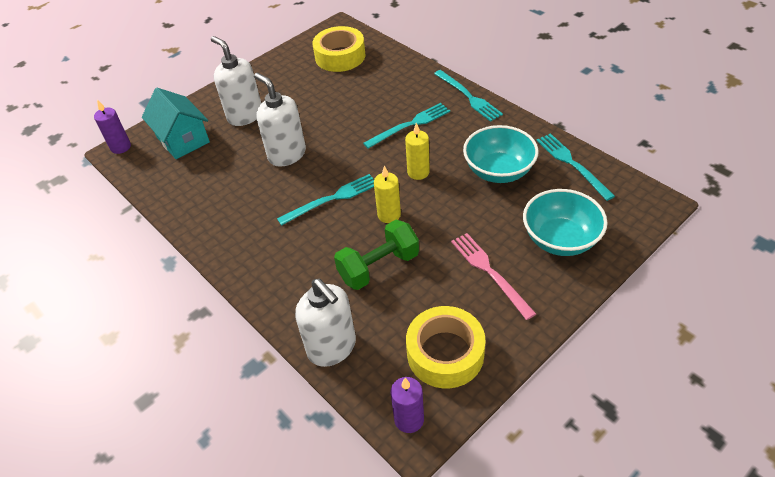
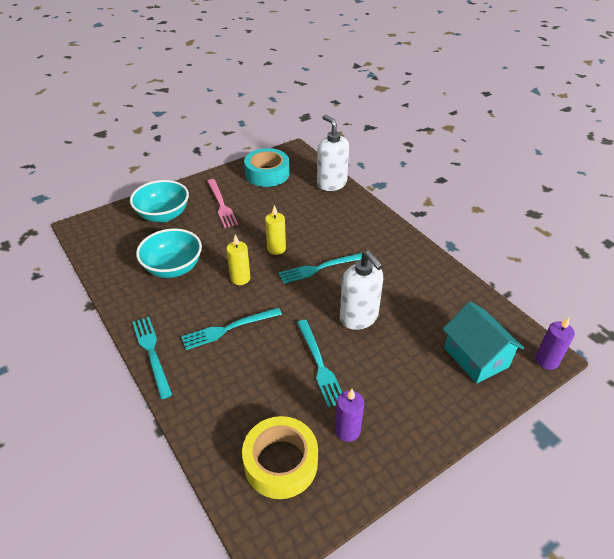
camera: 175 degrees left, 5 degrees down
white soap dispenser [211,36,262,126] -> none
green dumbbell [334,220,419,290] -> none
purple candle [390,377,424,433] -> purple candle moved to [335,389,364,442]
yellow tape [406,306,485,388] -> turquoise tape [244,148,290,187]
turquoise fork [537,133,615,201] -> turquoise fork moved to [297,320,342,407]

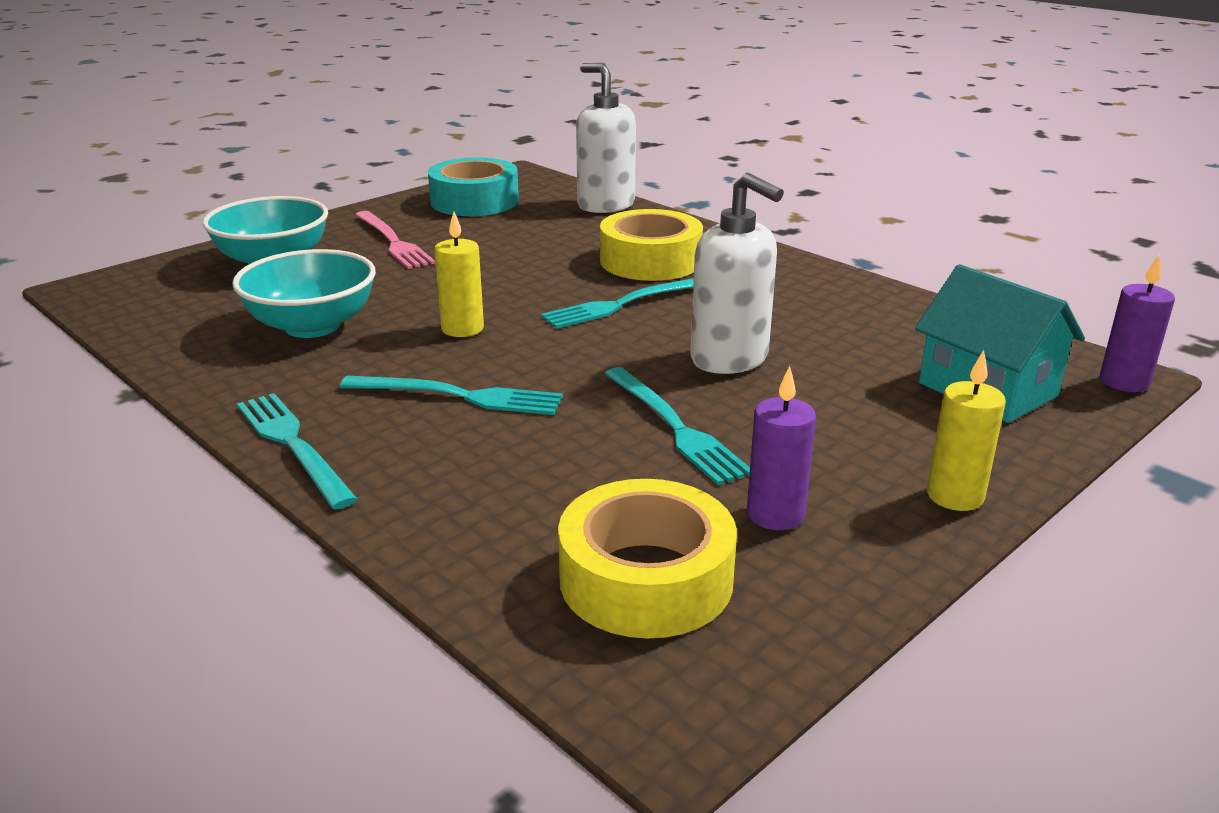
camera: 10 degrees left, 15 degrees down
turquoise fork [181,307,282,350] -> turquoise fork turned 135 degrees counterclockwise [340,376,563,415]
yellow candle [265,205,286,255] -> yellow candle moved to [927,350,1006,511]
none -> yellow tape [600,209,703,281]

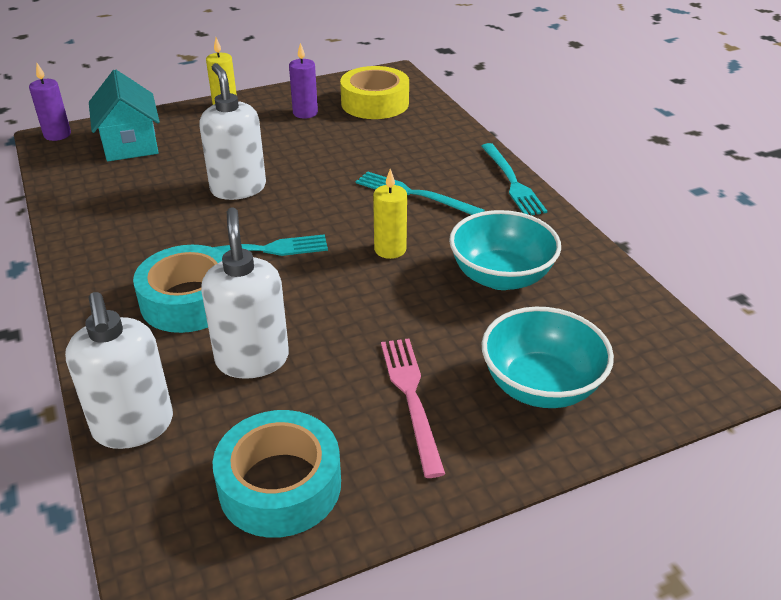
camera: 160 degrees left, 10 degrees up
yellow tape [600,209,703,281] -> turquoise tape [133,245,225,333]
turquoise fork [604,367,750,485] -> none
none -> white soap dispenser [201,207,289,379]

